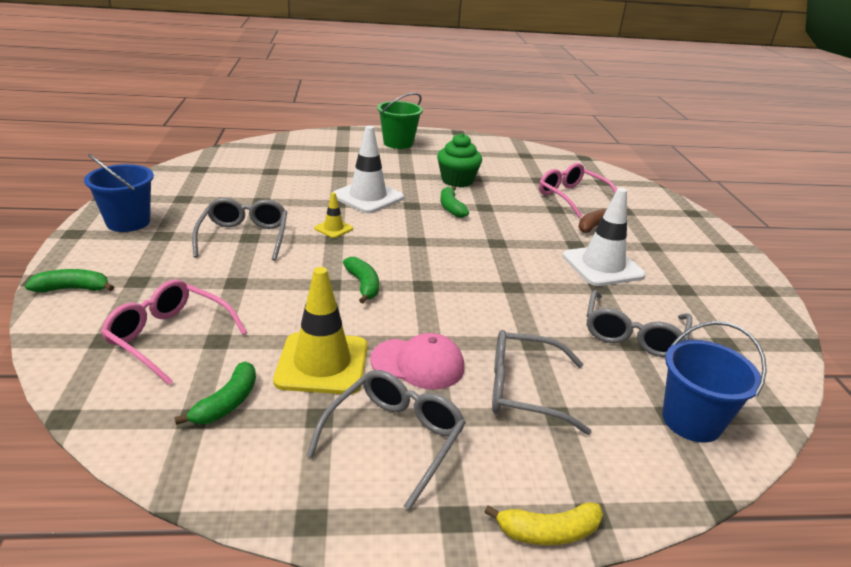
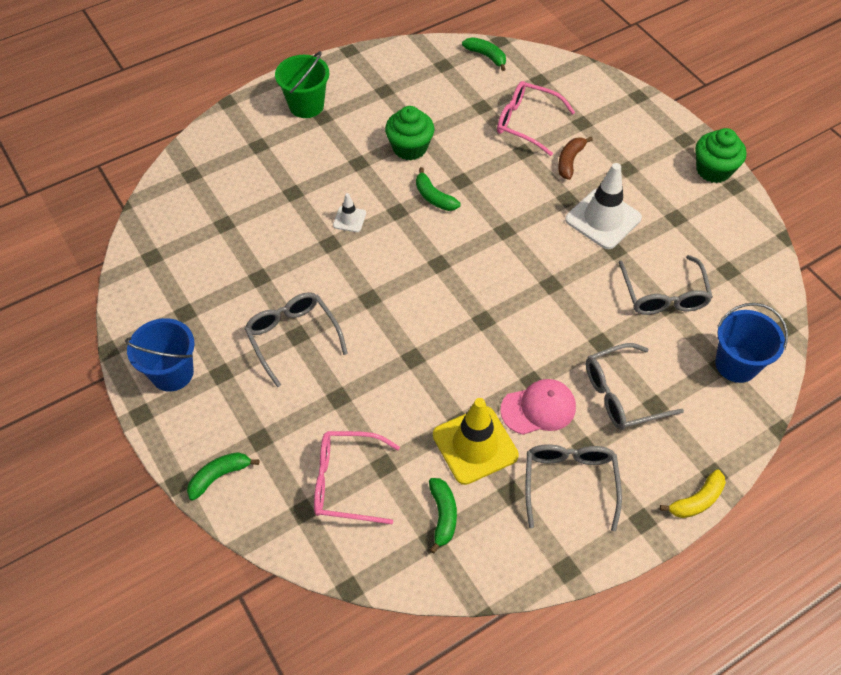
camera: 25 degrees left, 25 degrees up
yellow traffic cone [314,192,353,238] -> none
white traffic cone [333,126,404,213] -> white traffic cone [333,193,366,232], size x0.49
green banana [343,257,379,304] -> green banana moved to [462,37,506,71]
none -> green cupcake [695,128,746,183]

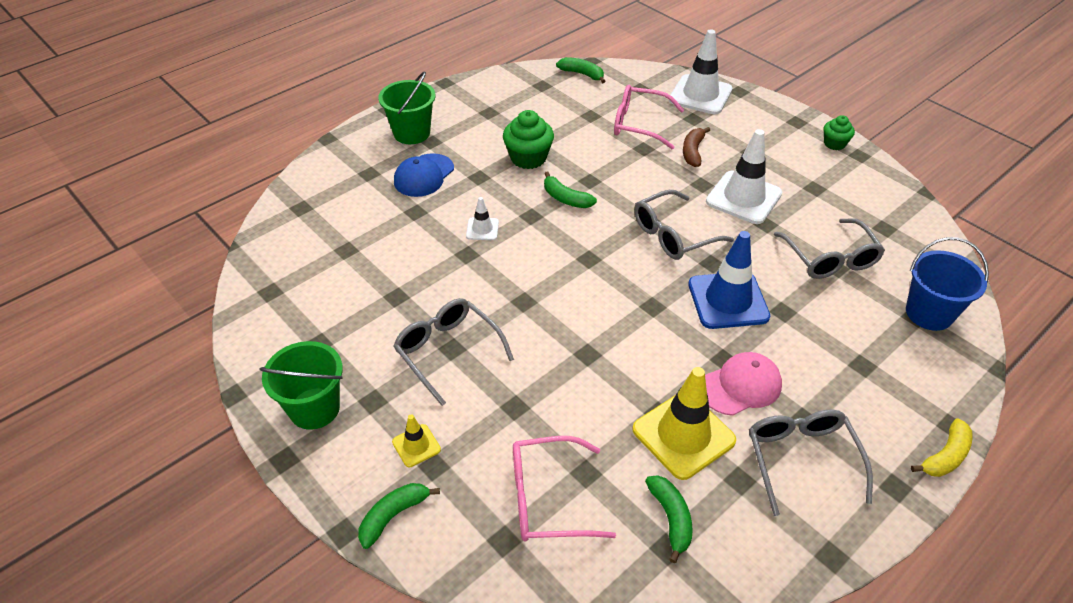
camera: 10 degrees left, 10 degrees down
blue bucket [125,318,195,392] -> green bucket [259,341,343,430]
grey glasses [586,343,684,430] -> grey glasses moved to [634,190,734,260]
green cupcake [695,128,746,183] -> green cupcake [823,115,855,150], size x0.61
none -> yellow traffic cone [392,414,441,467]
none -> blue cap [394,153,454,197]
none -> white traffic cone [669,29,733,114]
none -> blue traffic cone [688,231,770,329]

